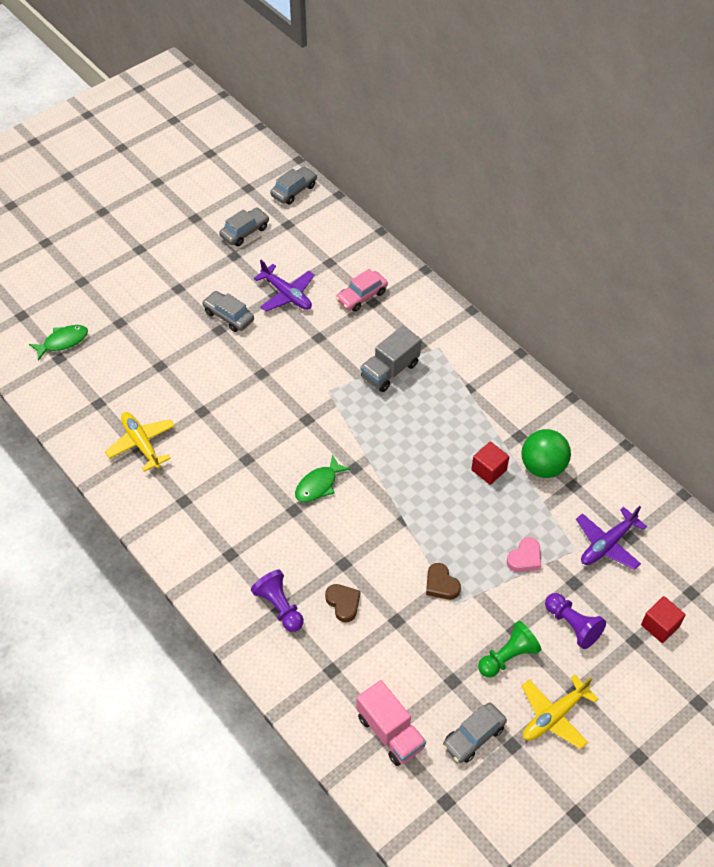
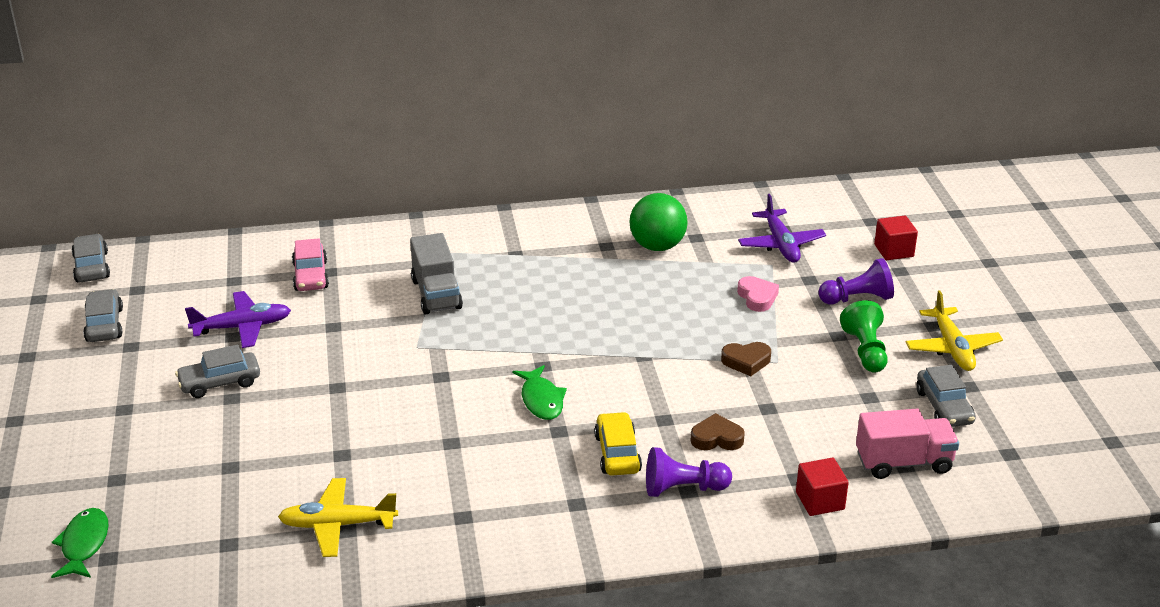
camera: 60 degrees left, 20 degrees down
red cube [471,442,509,485] -> red cube moved to [796,458,849,516]
none -> yellow car [594,412,642,475]

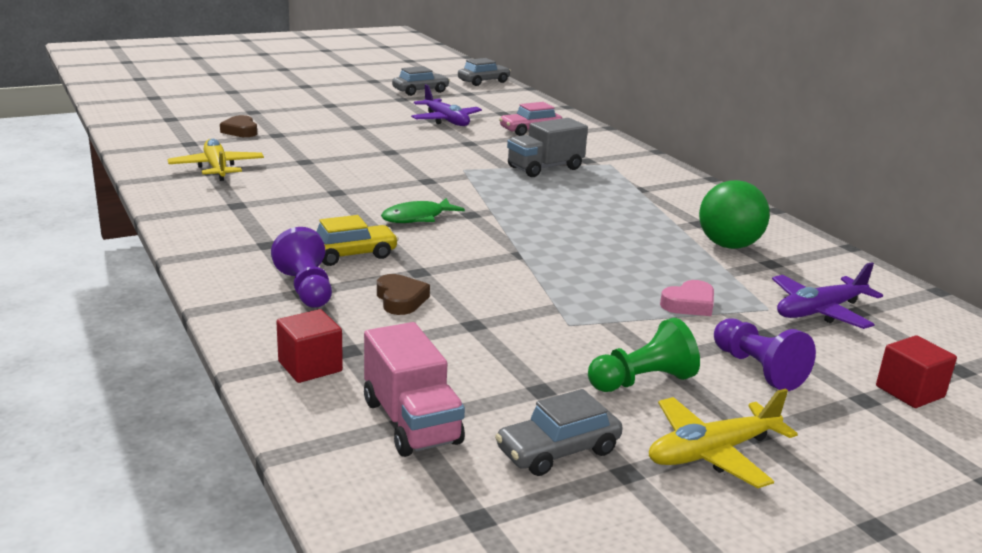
camera: 70 degrees right, 10 degrees down
green fish [51,508,109,578] -> none
grey car [175,345,260,398] -> none
brown heart [721,342,771,376] -> brown heart moved to [220,115,257,137]

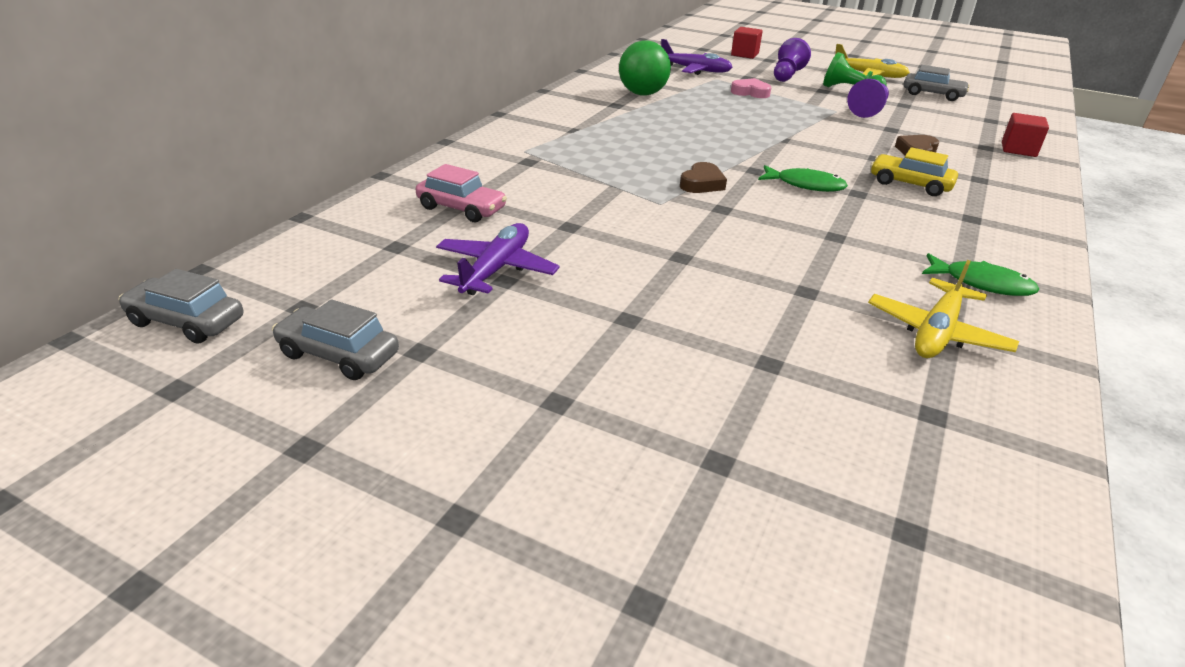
camera: 125 degrees left, 10 degrees up
brown heart [220,115,257,137] -> brown heart moved to [680,162,727,193]
purple pawn [271,227,332,308] -> purple pawn moved to [847,79,889,118]
pink truck [364,322,465,457] -> none
grey truck [507,118,588,177] -> none
none -> green fish [922,253,1039,296]

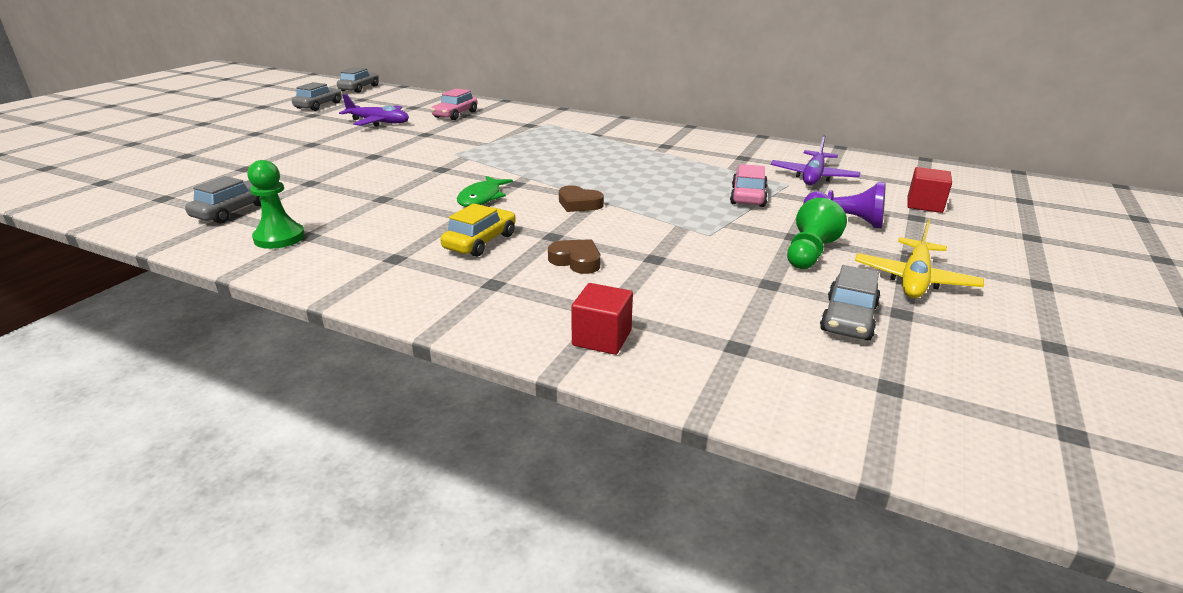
camera: 90 degrees right, 5 degrees down
green ball [619,41,671,96] -> none
brown heart [680,162,727,193] -> brown heart moved to [559,185,604,212]
pink heart [731,78,771,98] -> pink car [730,164,768,207]
purple pawn [847,79,889,118] -> none
yellow plane [868,260,1019,358] -> grey car [185,176,261,224]
green fish [922,253,1039,296] -> green pawn [247,160,305,249]

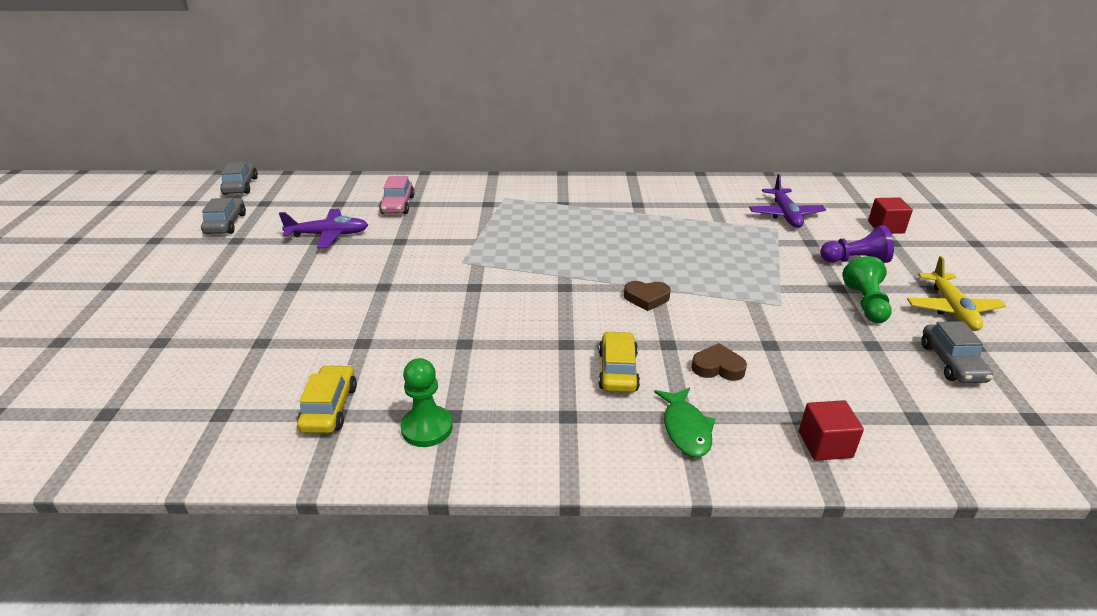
camera: 25 degrees left, 5 degrees up
grey car [185,176,261,224] -> yellow car [297,365,357,433]
green fish [457,176,513,207] -> green fish moved to [654,387,715,457]
pink car [730,164,768,207] -> none

